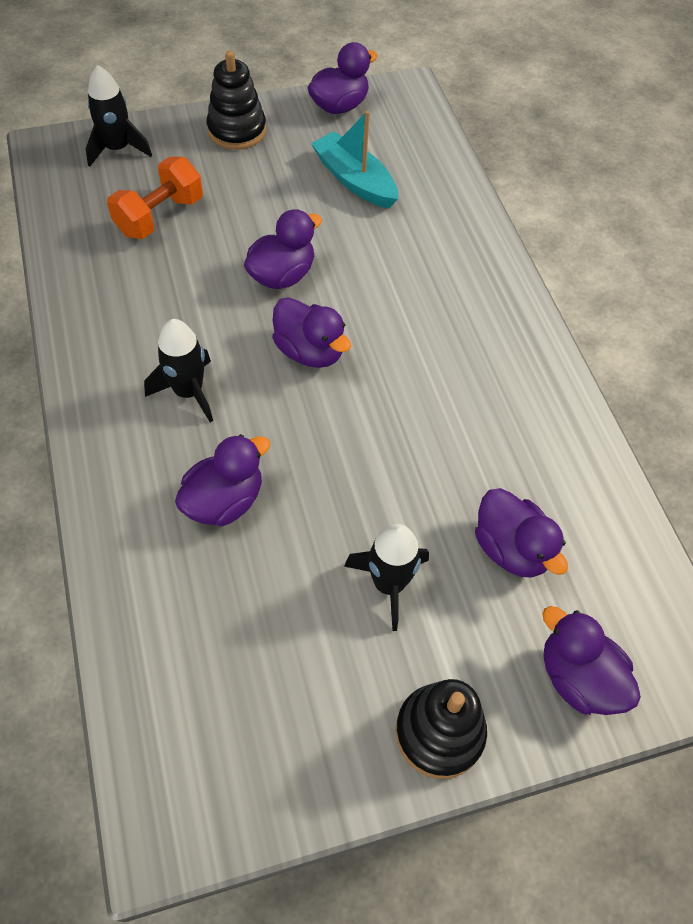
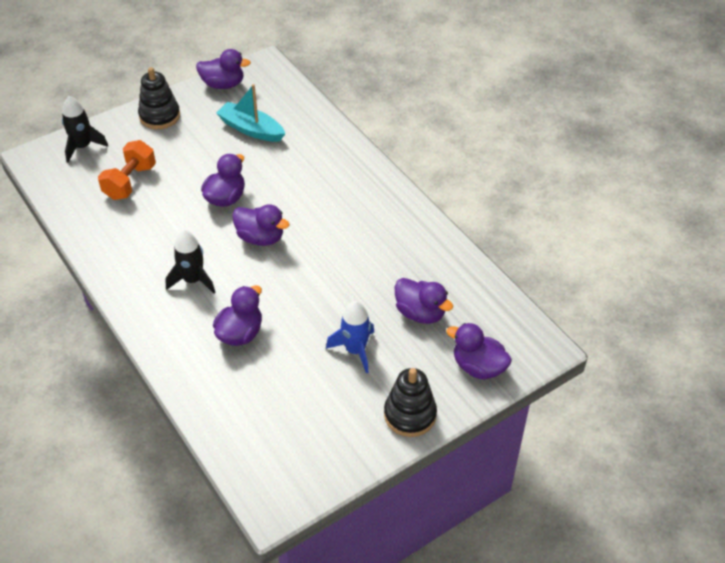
camera: 15 degrees left, 10 degrees down
purple duck [308,42,378,114] -> purple duck turned 60 degrees clockwise [196,49,251,89]
black rocket [344,524,429,631] -> blue rocket [326,301,374,373]

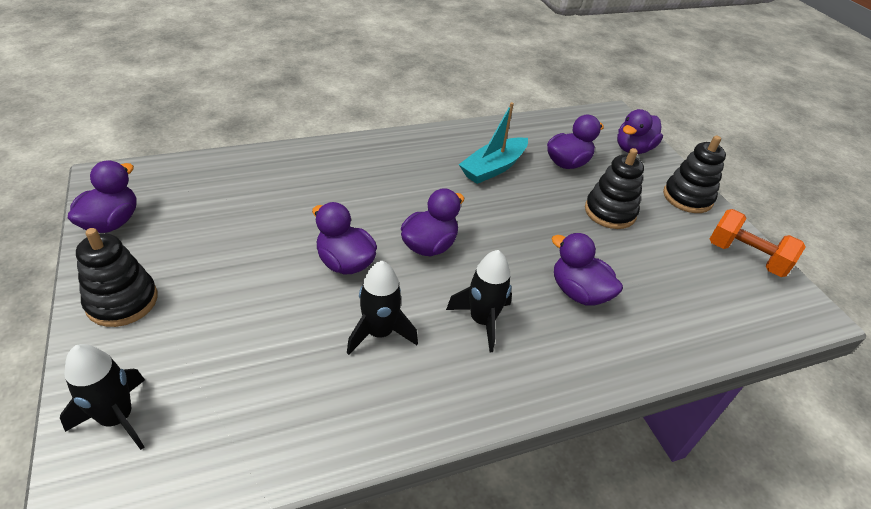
camera: 80 degrees left, 5 degrees down
orange dumbbell [98,140,156,200] -> orange dumbbell moved to [710,209,805,277]
turquoise boat [216,84,285,142] -> turquoise boat moved to [458,102,528,184]
blue rocket [326,301,374,373] -> black stacking toy [585,148,644,229]
none -> black rocket [347,261,418,355]

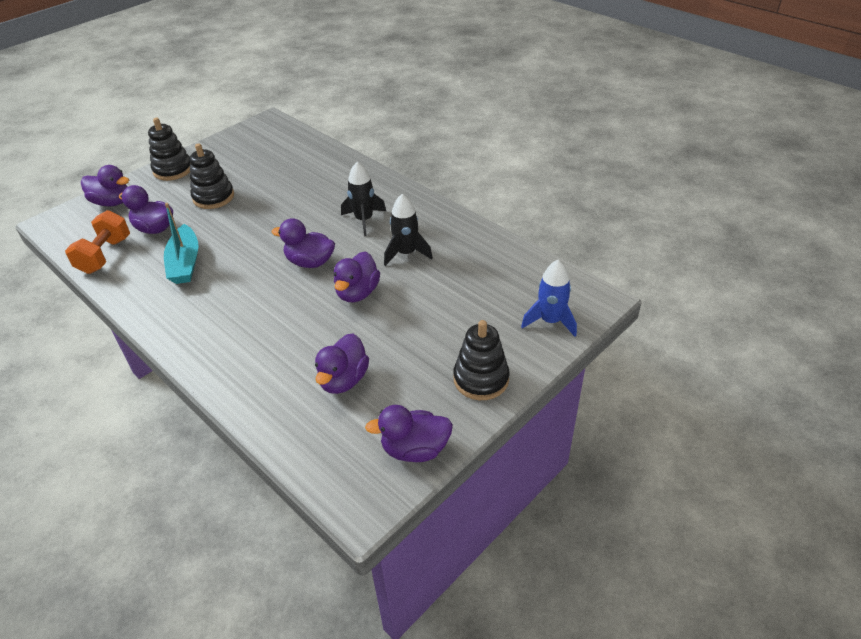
camera: 110 degrees left, 0 degrees up
black rocket [60,344,145,450] -> blue rocket [521,260,577,337]
turquoise boat [458,102,528,184] -> turquoise boat turned 60 degrees clockwise [164,203,199,284]
purple duck [552,233,623,305] -> purple duck moved to [315,333,369,394]
orange dumbbell [710,209,805,277] -> orange dumbbell moved to [65,210,130,274]

